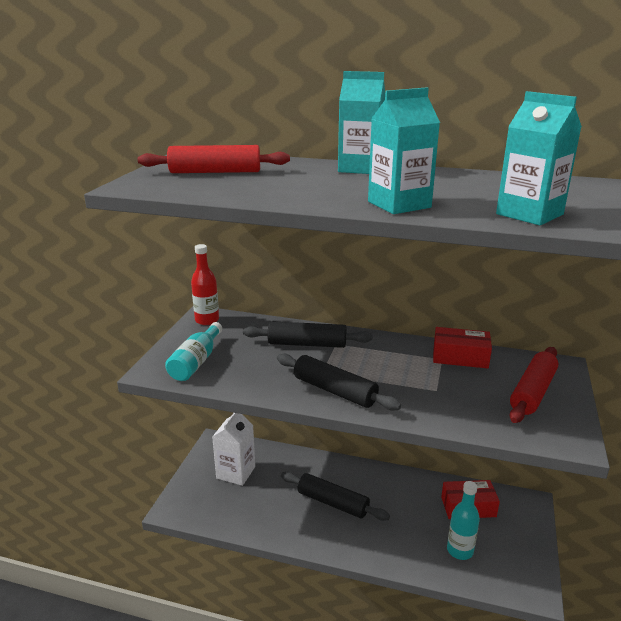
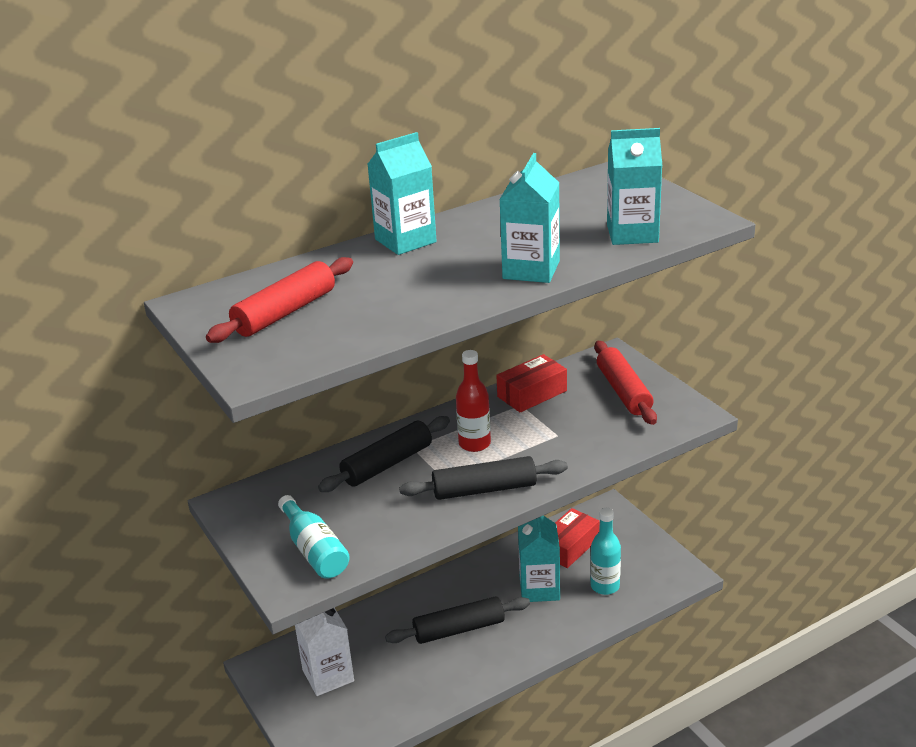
camera: 45 degrees left, 5 degrees up
red bottle [191,244,219,325] -> red bottle moved to [456,350,491,452]
none -> turquoise carton [518,516,560,602]

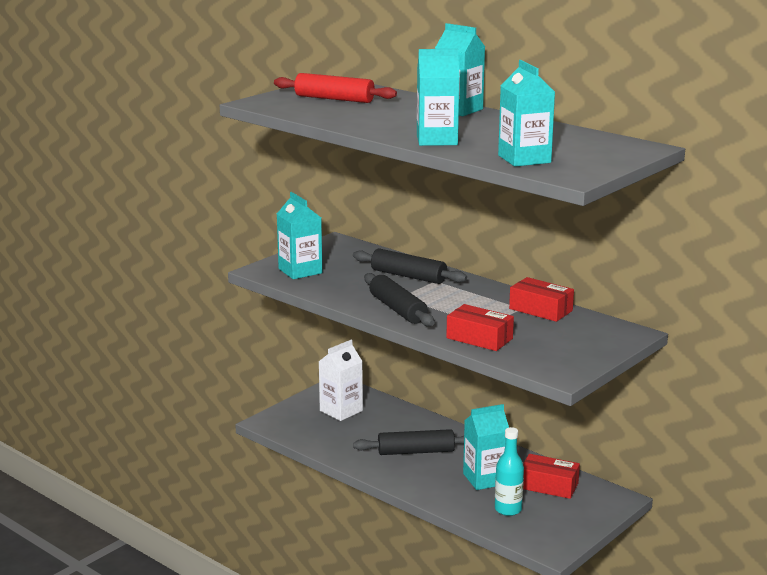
camera: 70 degrees right, 10 degrees down
turquoise bottle [278,495,350,578] -> turquoise carton [277,192,322,279]
black rolling pin [385,596,530,644] -> black rolling pin turned 60 degrees counterclockwise [353,429,464,455]
red bottle [456,350,491,452] -> none
red rolling pin [594,341,657,425] -> none
none -> red box [446,304,514,351]

